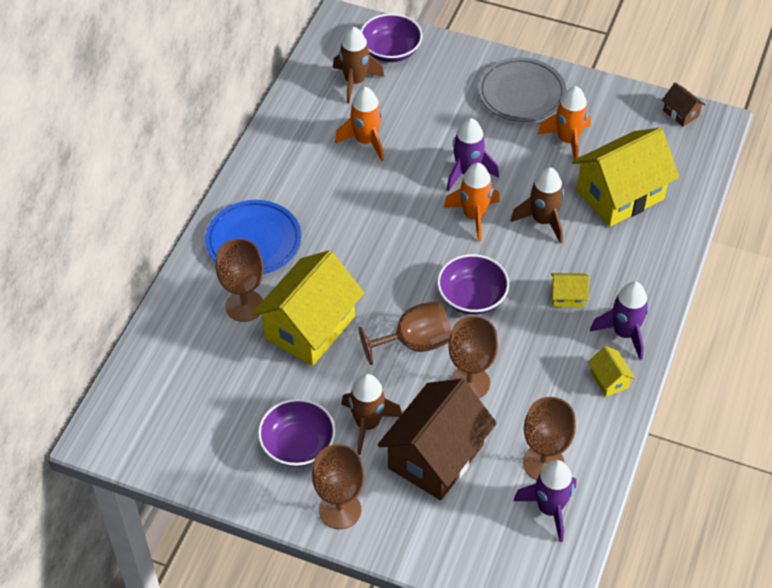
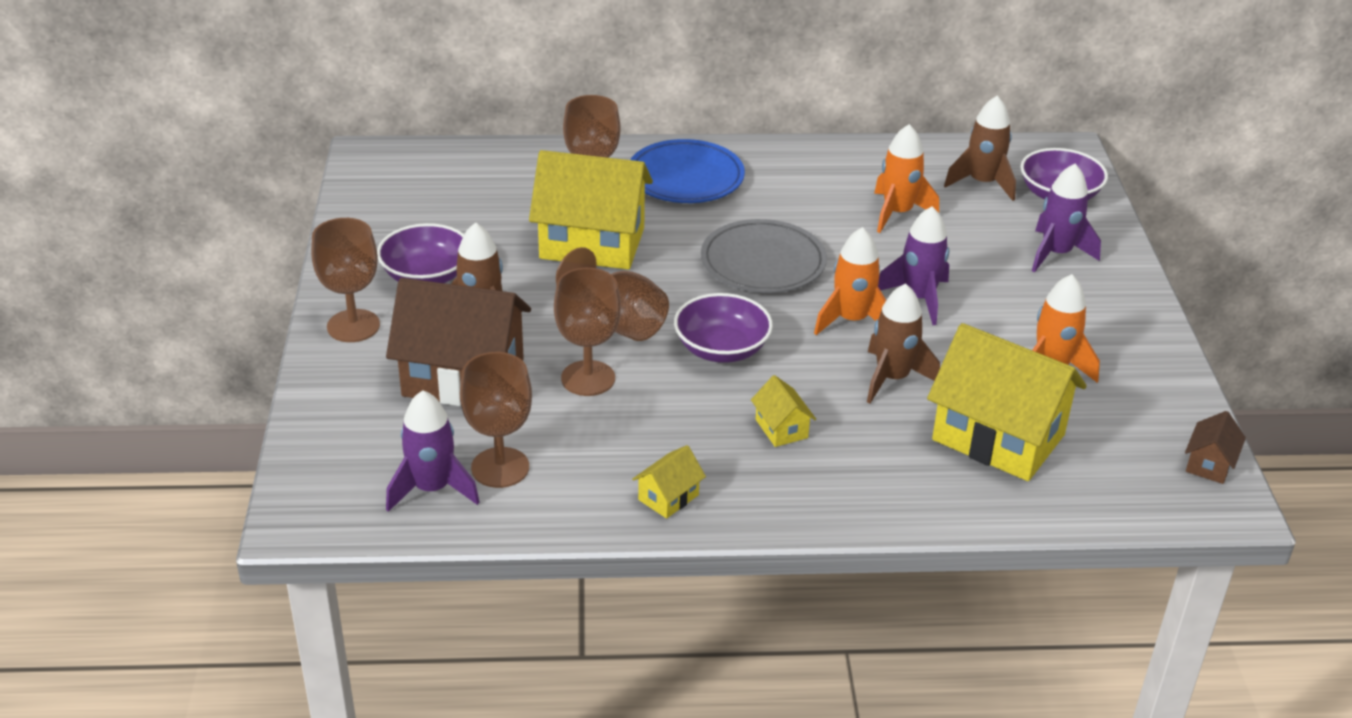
camera: 65 degrees right, 15 degrees down
grey plate [478,57,567,122] -> grey plate moved to [701,219,827,293]
purple rocket [590,281,649,360] -> purple rocket moved to [1032,164,1101,272]

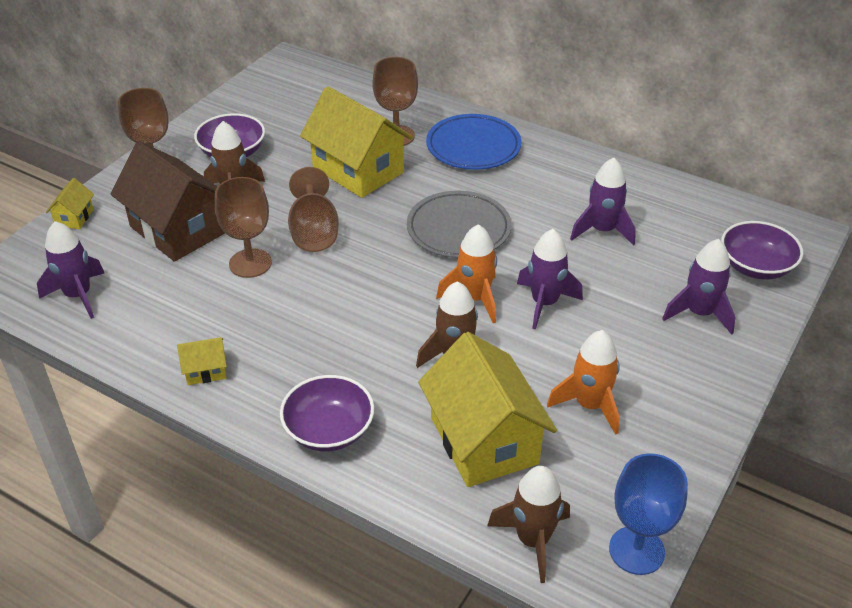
camera: 35 degrees right, 5 degrees up
brown goblet [460,352,532,488] -> none
purple bowl [674,293,773,363] -> purple bowl moved to [280,375,374,451]
yellow house [751,375,816,447] -> yellow house moved to [46,178,94,229]
orange rocket [874,124,939,233] -> purple rocket [570,157,636,246]
brown rocket [944,96,1016,201] -> brown rocket moved to [487,466,570,583]
brown house [1185,411,1246,484] -> blue goblet [609,453,688,575]

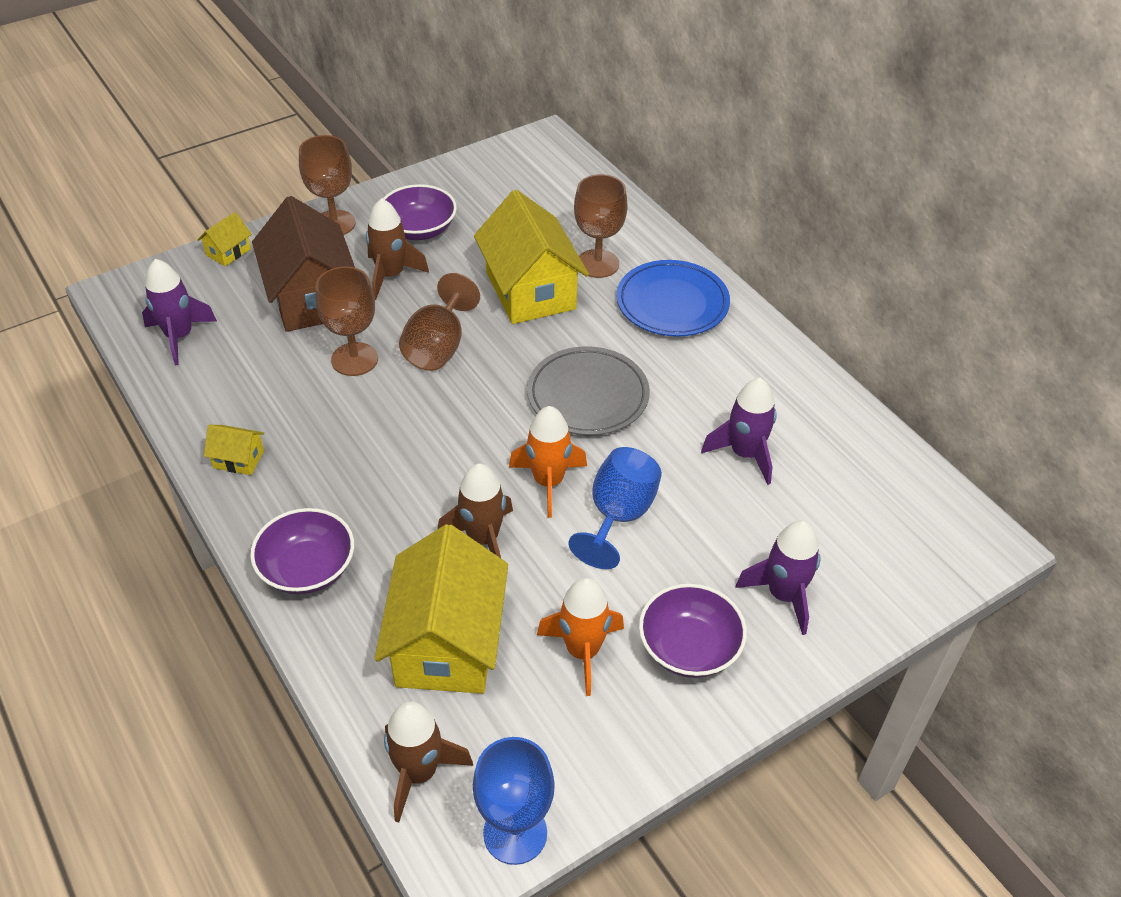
camera: 25 degrees right, 5 degrees up
purple rocket [517,229,583,330] -> blue goblet [568,447,662,569]
purple bowl [721,221,803,280] -> purple bowl moved to [639,583,747,678]

